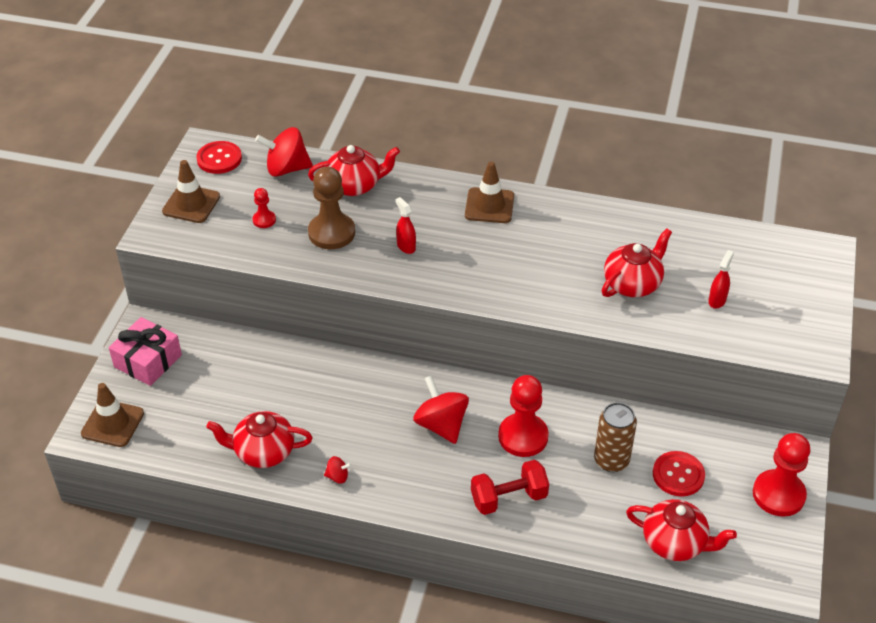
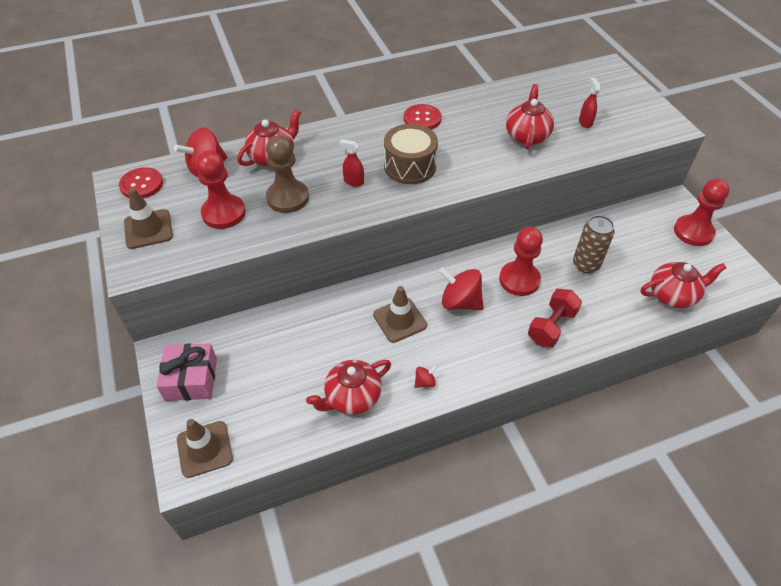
camera: 35 degrees left, 5 degrees up
red pawn [252,188,276,228] -> red pawn [196,151,246,229], size x2.01
brown traffic cone [465,162,514,223] -> brown traffic cone moved to [373,286,427,343]
red button [653,451,705,497] -> red button moved to [404,104,441,130]
none -> brown drum [384,124,438,184]

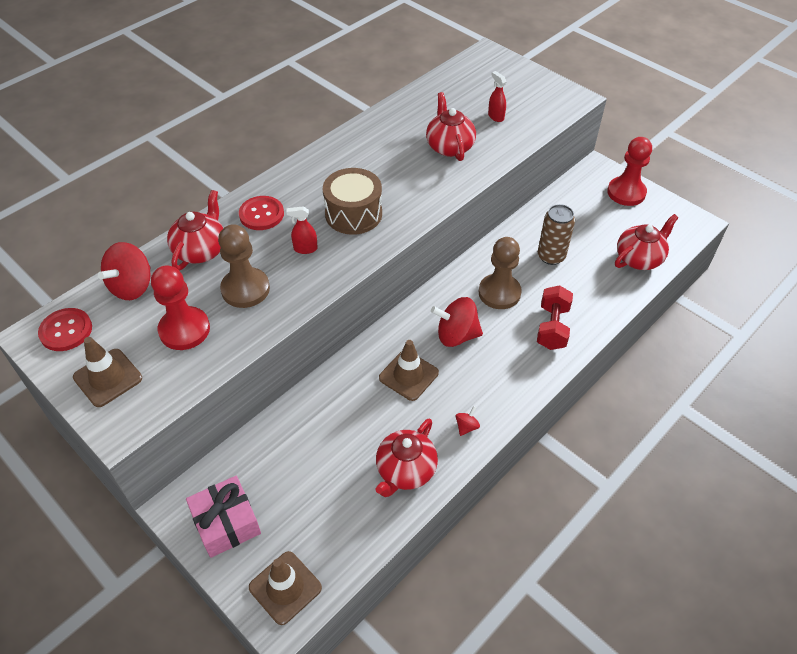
camera: 25 degrees left, 0 degrees up
red button [404,104,441,130] -> red button moved to [239,196,284,230]
red pawn [499,227,543,296] -> brown pawn [479,237,522,309]

